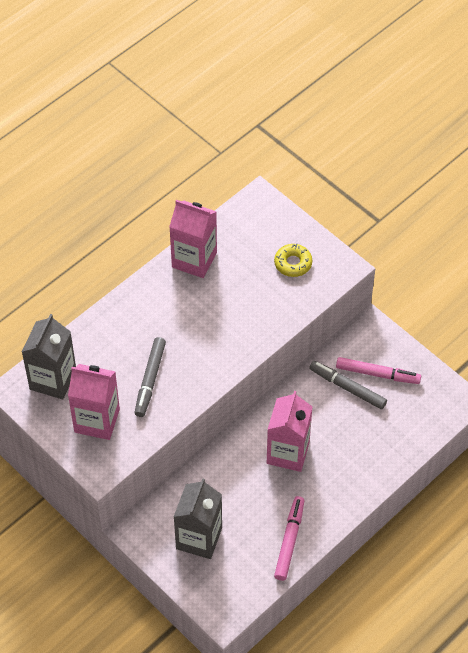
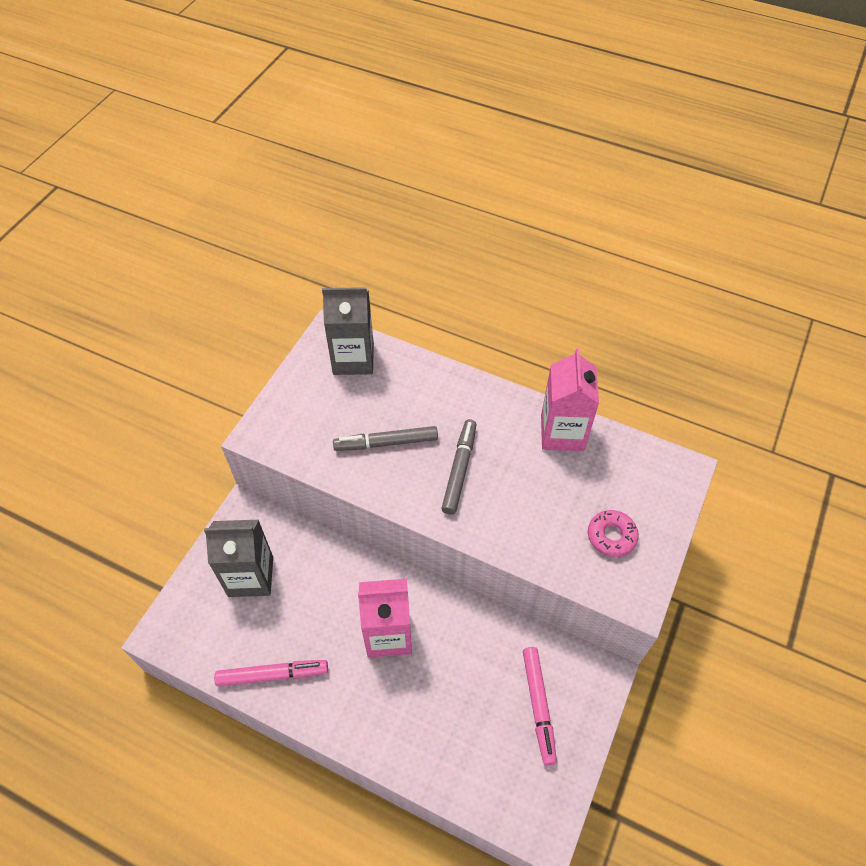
camera: 70 degrees right, 0 degrees up
pink carton [68,364,120,440] -> none
yellow donut [274,243,312,277] -> pink donut [588,510,639,557]
grey marker [309,361,387,409] -> grey marker moved to [441,419,476,515]

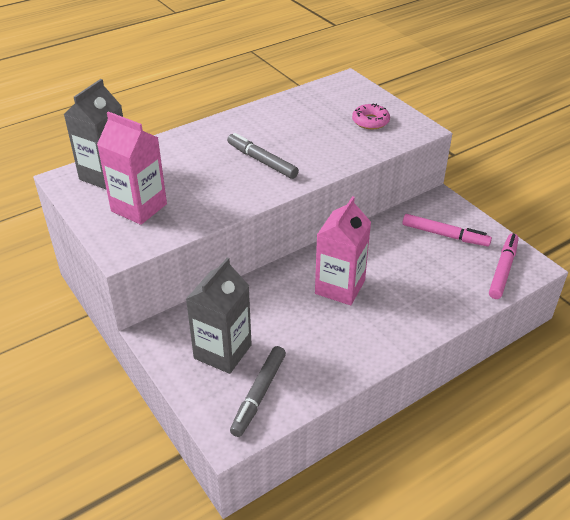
camera: 60 degrees left, 15 degrees down
pink marker [214,660,328,686] -> pink marker moved to [489,233,519,299]
grey marker [333,426,438,451] -> grey marker moved to [230,346,286,437]
pink carton [541,348,599,451] -> pink carton moved to [97,111,167,225]

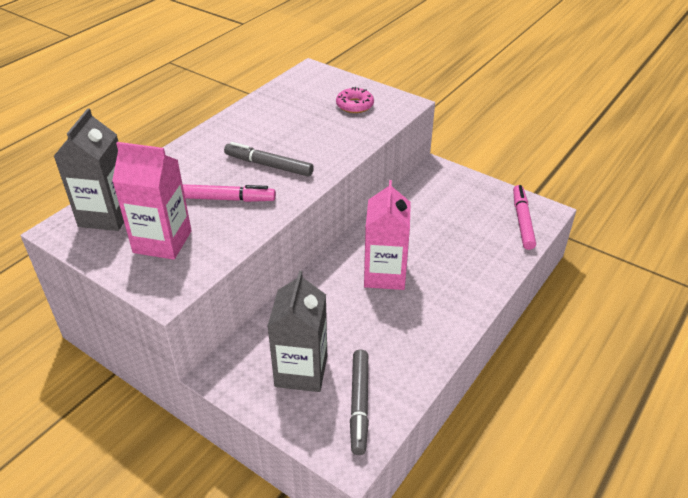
camera: 20 degrees left, 0 degrees up
pink marker [402,214,492,247] -> pink marker moved to [183,184,276,202]

